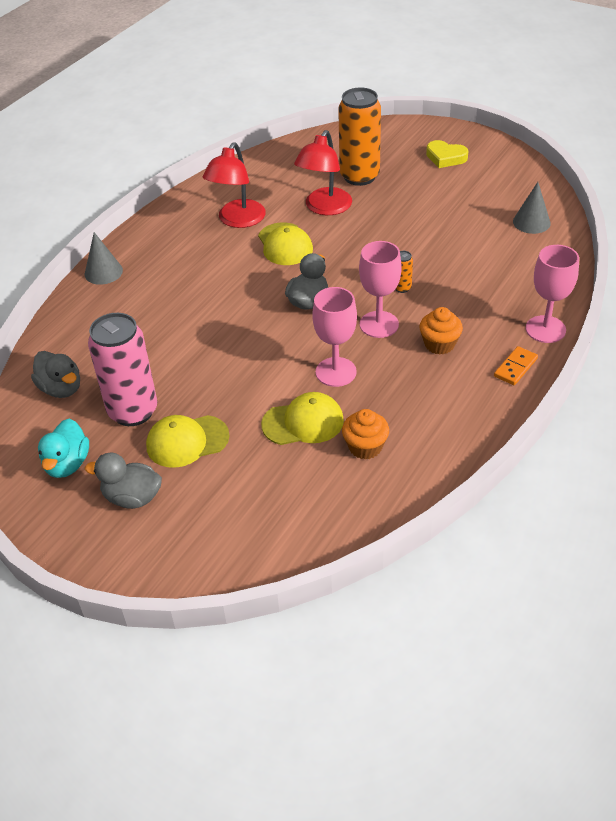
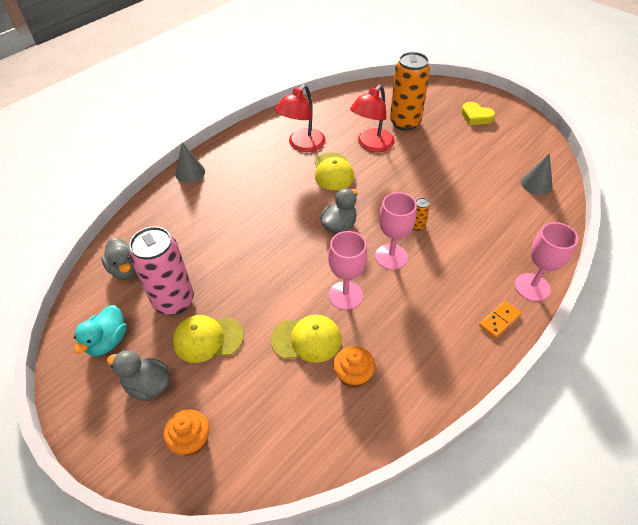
camera: 10 degrees right, 5 degrees up
orange cupcake [419,307,463,355] -> orange cupcake moved to [164,409,209,456]

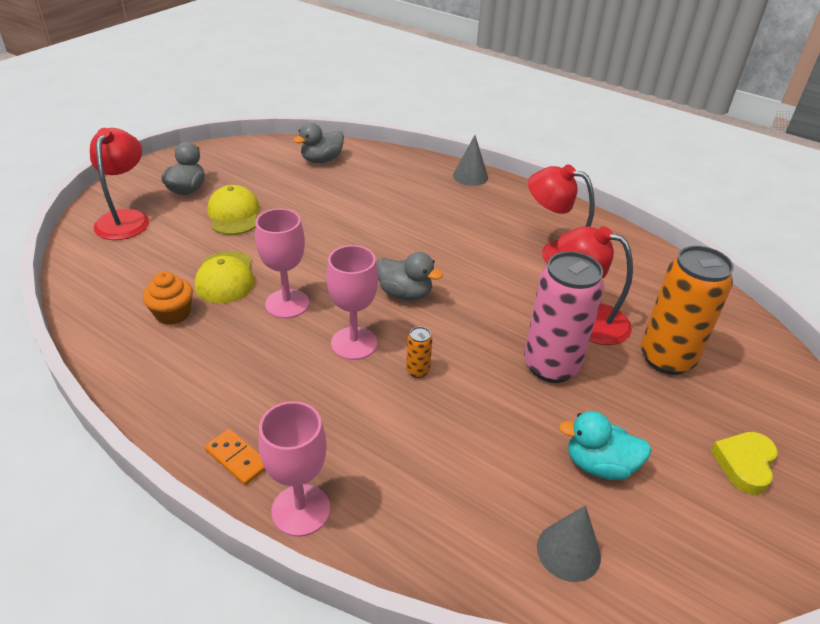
camera: 80 degrees right, 10 degrees down
turquoise duck [74,305,127,356] -> turquoise duck moved to [558,411,652,480]
pink can [129,226,194,315] -> pink can moved to [524,251,604,383]
orange cupcake [164,409,209,456] -> red lamp [90,128,149,240]
yellow cap [314,152,354,190] -> none

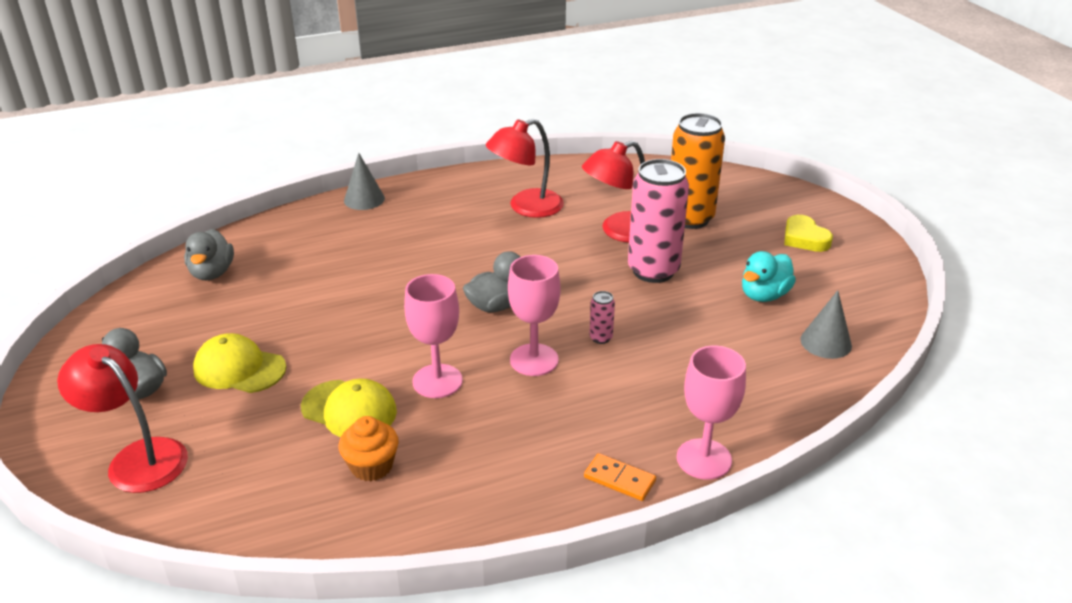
camera: 55 degrees left, 5 degrees down
orange domino [205,429,266,485] -> orange domino turned 45 degrees clockwise [584,453,656,501]
orange can [406,327,432,378] -> pink can [589,291,615,344]

